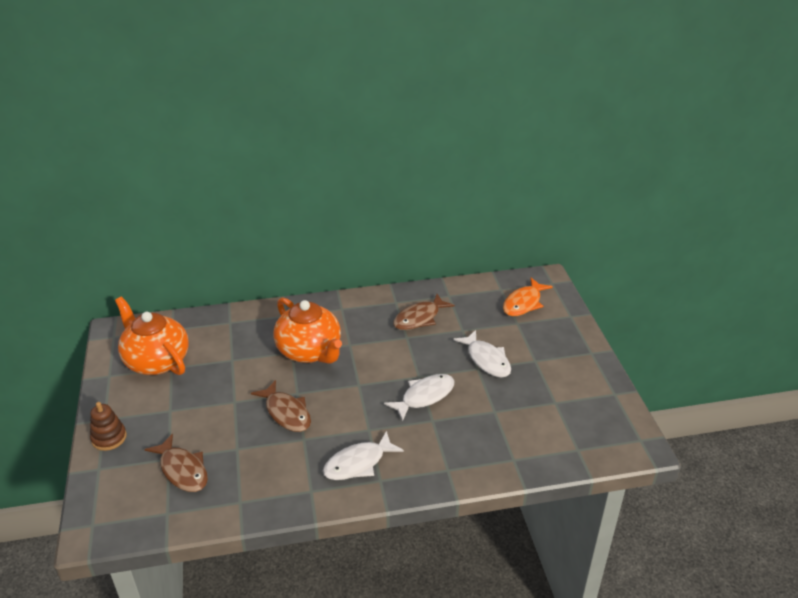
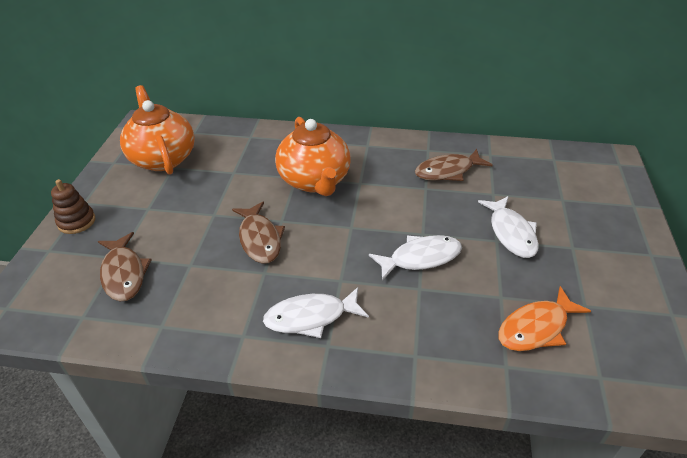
camera: 20 degrees right, 5 degrees up
orange fish [503,278,553,316] -> orange fish moved to [498,286,591,351]

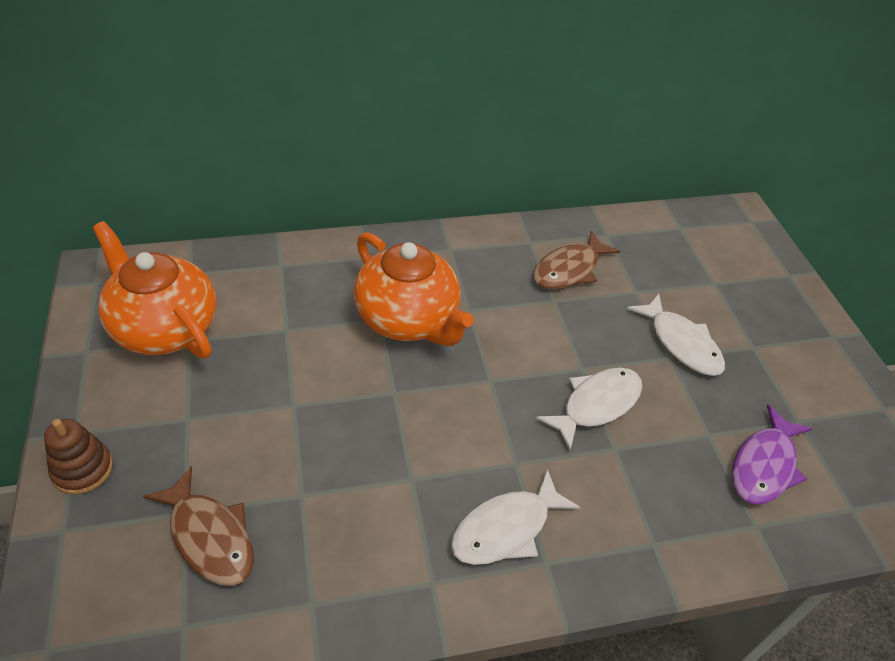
camera: 25 degrees left, 5 degrees up
brown fish [232,201,285,264] -> none
orange fish [498,286,591,351] -> purple fish [732,405,813,505]

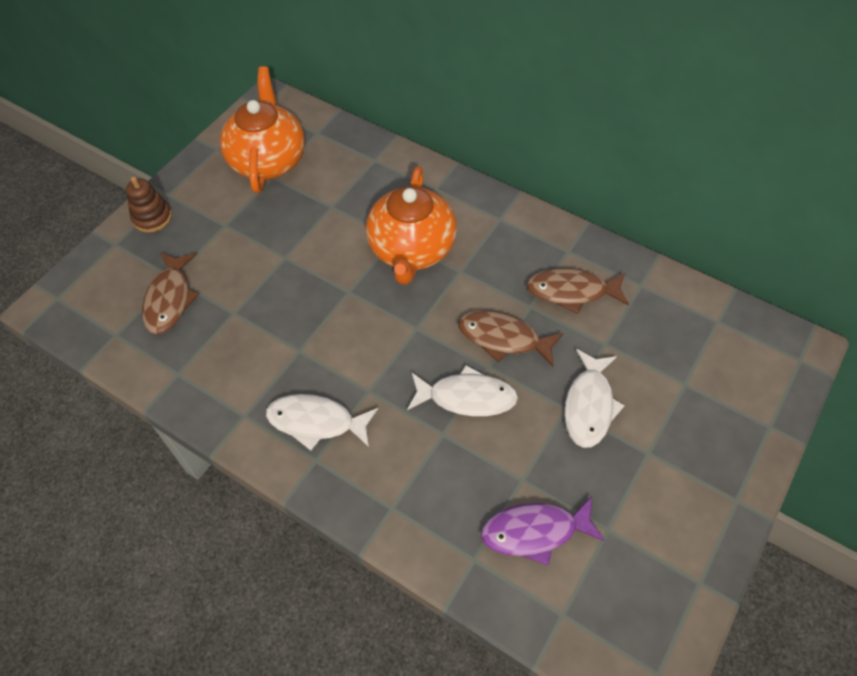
camera: 50 degrees right, 10 degrees up
none -> brown fish [458,310,563,367]

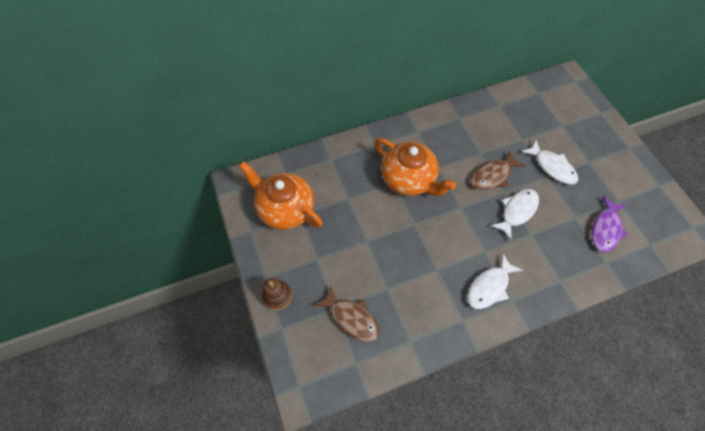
camera: 55 degrees left, 5 degrees up
brown fish [527,268,629,314] -> none

